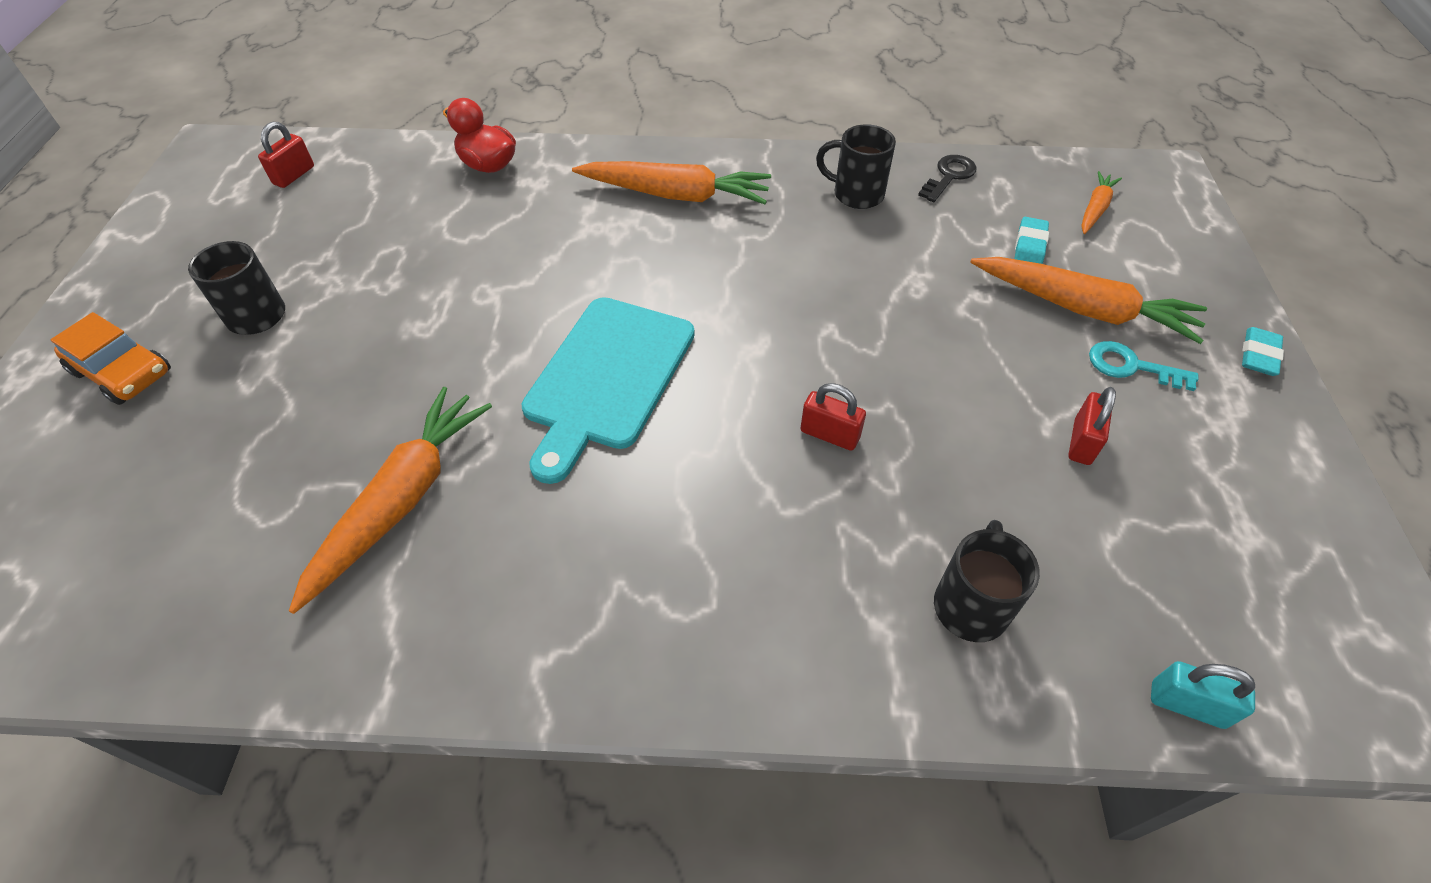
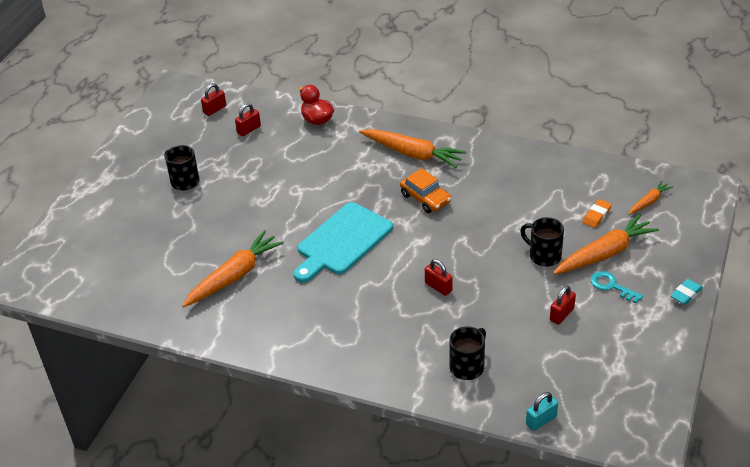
camera: 20 degrees right, 10 degrees down
orange car [51,312,171,405] -> orange car moved to [400,168,451,213]
black mug [816,124,896,209] -> black mug moved to [520,217,564,267]
black key [918,155,977,202] -> none
orange carrot [970,257,1207,344] -> orange carrot turned 75 degrees counterclockwise [553,214,659,275]
turquoise eraser [1014,217,1049,264] -> orange eraser [583,199,612,228]
turquoise padlock [1151,661,1255,729] -> turquoise padlock turned 75 degrees counterclockwise [526,392,558,431]
none -> red padlock [235,103,261,136]

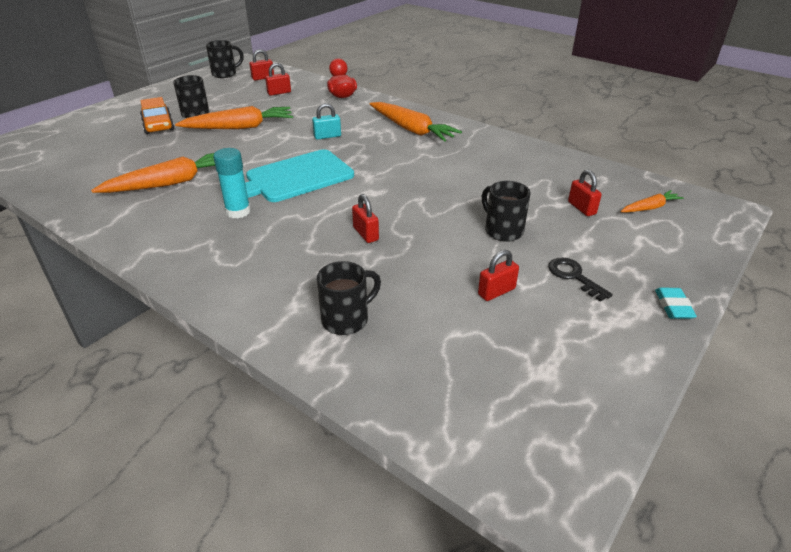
camera: 15 degrees right, 5 degrees down
orange car [400,168,451,213] -> orange car moved to [140,97,175,134]
turquoise padlock [526,392,558,431] -> turquoise padlock moved to [312,103,341,140]
orange carrot [553,214,659,275] -> orange carrot moved to [175,106,293,129]
orange eraser [583,199,612,228] -> red padlock [568,170,602,216]
turquoise key [590,271,643,304] -> black key [548,257,613,302]
turquoise eraser [670,279,703,305] -> turquoise eraser turned 60 degrees counterclockwise [655,288,697,319]
none -> black mug [206,40,244,78]
none -> turquoise glue stick [213,148,251,218]

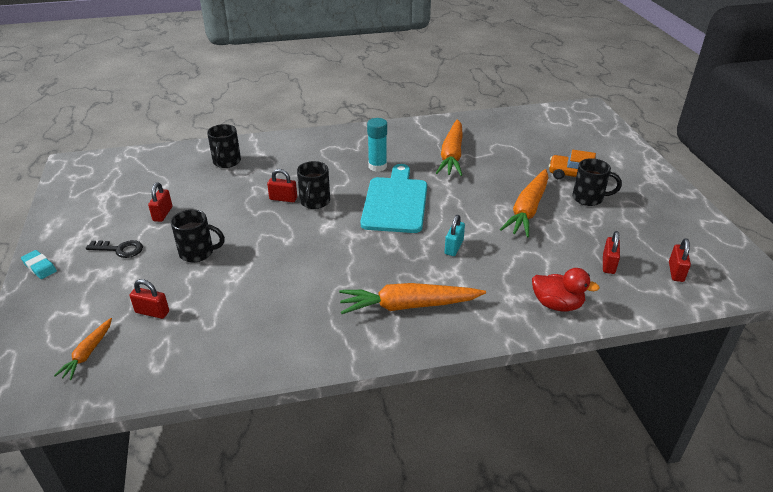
camera: 130 degrees right, 0 degrees up
black mug [206,40,244,78] -> black mug moved to [297,161,330,209]

